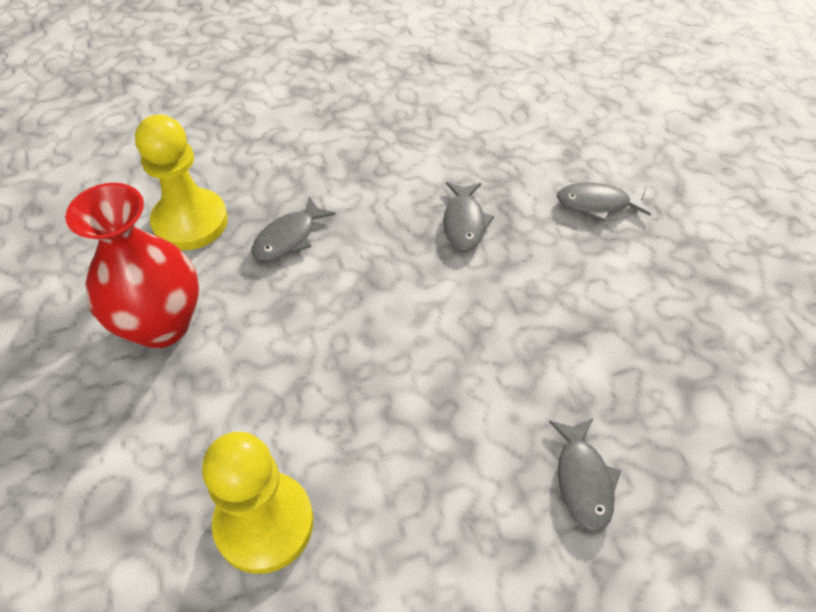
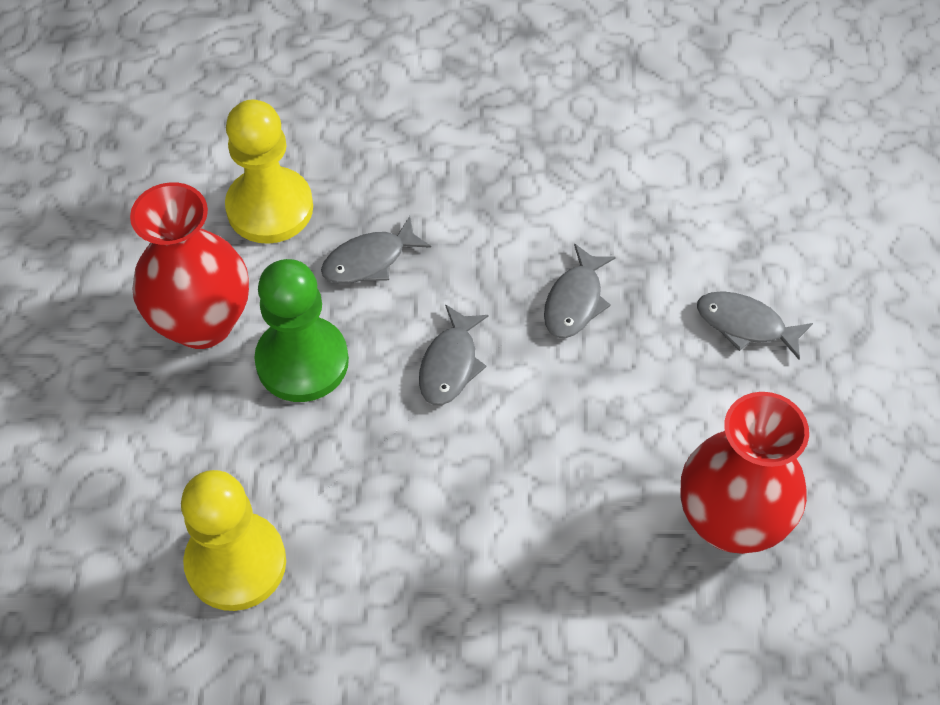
camera: 20 degrees right, 5 degrees up
grey fish [549,418,621,532] -> grey fish moved to [419,304,488,405]
none -> green pawn [254,259,349,402]
none -> red vase [680,392,809,554]

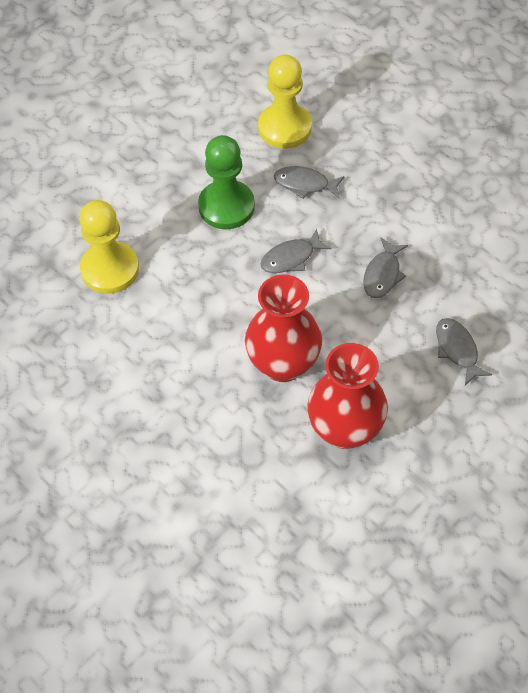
camera: 45 degrees right, 0 degrees up
red vase [130,182,249,349] -> red vase moved to [245,274,322,382]
grey fish [544,244,616,338] -> grey fish turned 45 degrees counterclockwise [363,238,408,298]

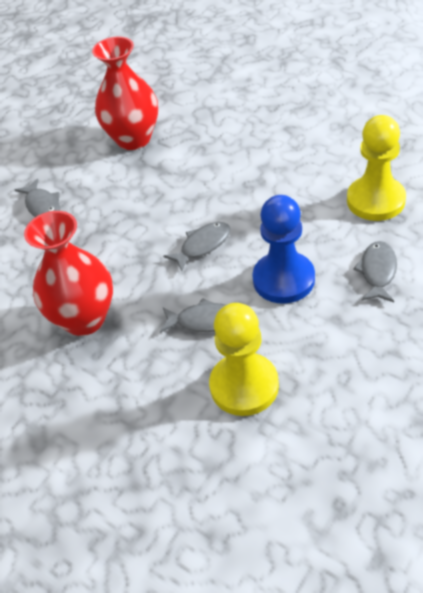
camera: 175 degrees right, 10 degrees down
green pawn [198,135,255,229] -> blue pawn [252,195,315,304]
red vase [245,274,322,382] -> red vase moved to [24,211,113,336]
grey fish [363,238,408,298] -> grey fish moved to [353,241,397,302]

